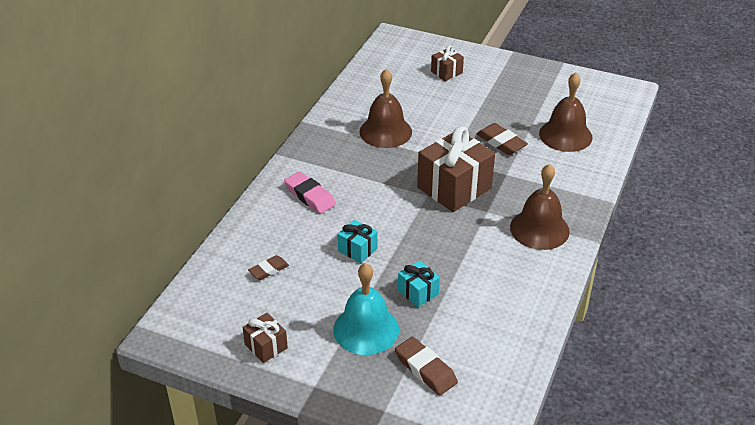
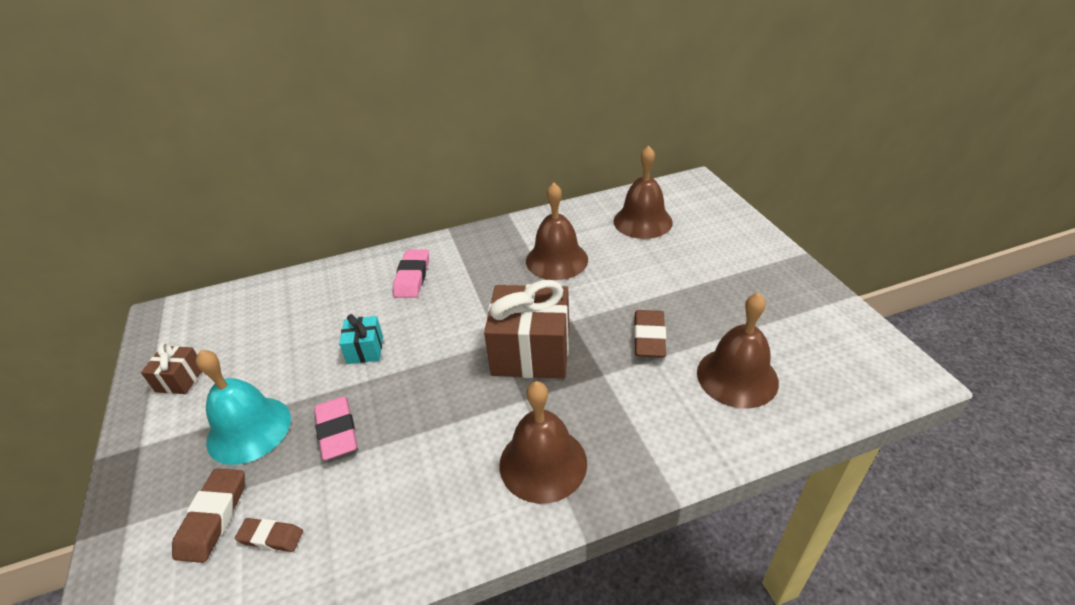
camera: 50 degrees right, 0 degrees up
brown eraser [248,255,289,280] -> brown eraser moved to [235,518,303,552]
turquoise gift [398,261,440,307] -> pink eraser [314,396,358,460]
brown gift [431,45,464,81] -> none
none -> brown bell [613,145,673,239]

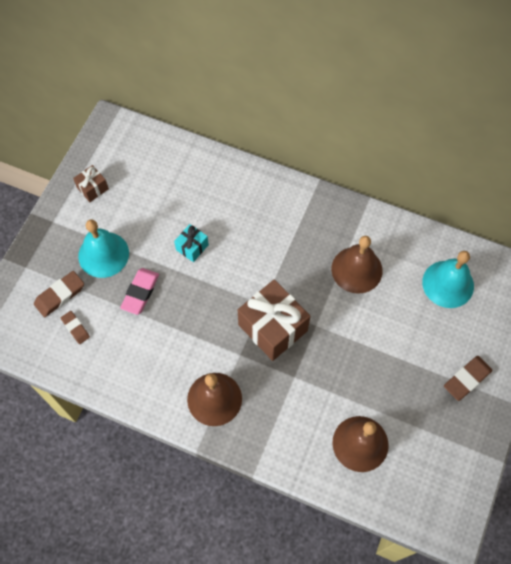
camera: 40 degrees right, 25 degrees up
pink eraser [393,250,429,298] -> none
brown bell [613,145,673,239] -> turquoise bell [422,251,474,308]
brown eraser [634,310,666,358] -> brown eraser moved to [444,356,493,401]

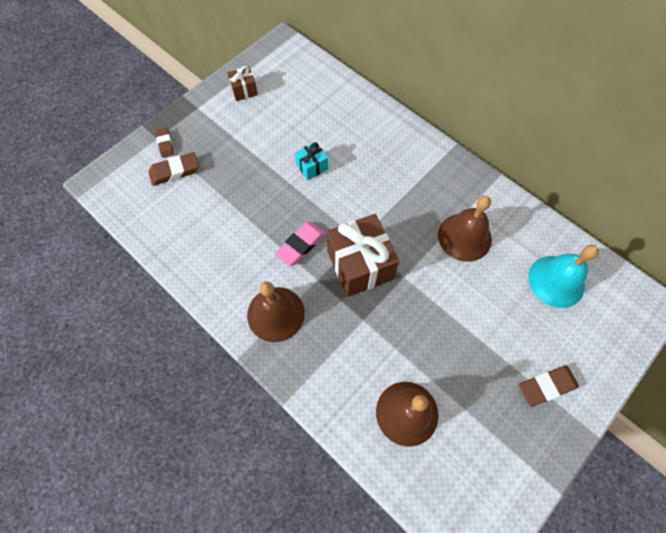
camera: 20 degrees right, 0 degrees up
brown eraser [61,311,90,344] -> brown eraser moved to [155,127,174,158]
turquoise bell [78,219,129,278] -> none
pink eraser [120,268,159,315] -> pink eraser moved to [275,222,325,266]

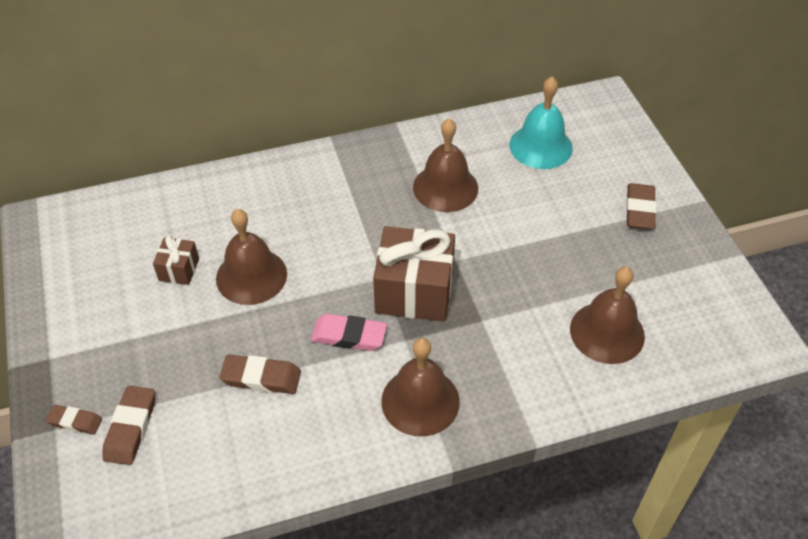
camera: 60 degrees left, 15 degrees down
brown gift [227,66,258,101] -> brown gift moved to [153,235,199,285]
pink eraser [275,222,325,266] -> pink eraser turned 60 degrees counterclockwise [311,314,387,351]
turquoise gift [295,142,328,180] -> brown bell [216,209,287,305]
none -> brown eraser [219,355,301,394]

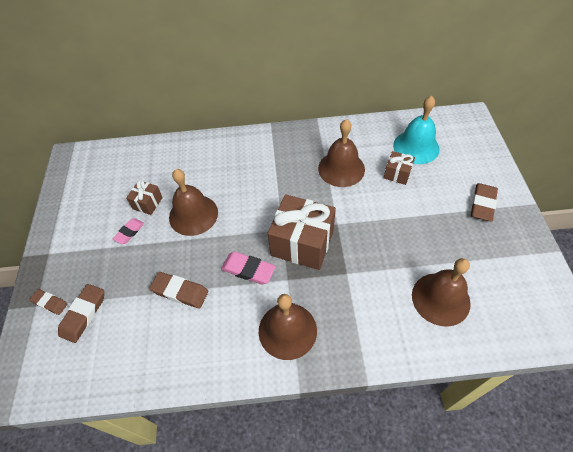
camera: 15 degrees right, 5 degrees up
none -> pink eraser [113,218,144,244]
none -> brown gift [384,151,415,185]

